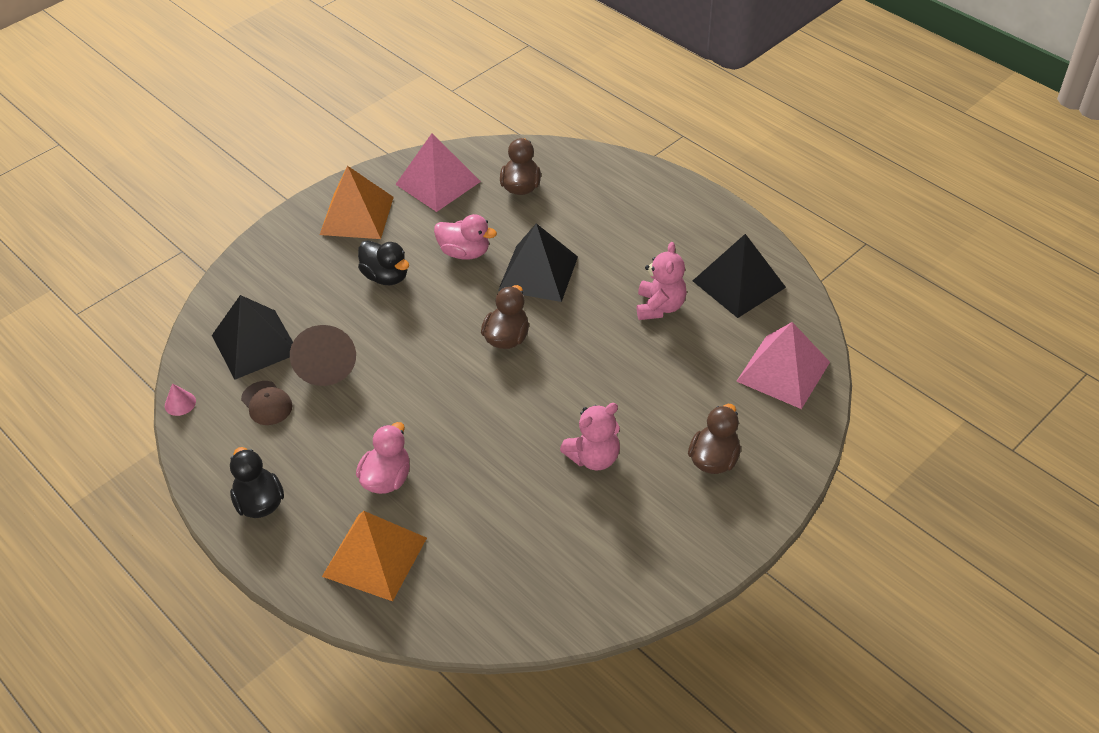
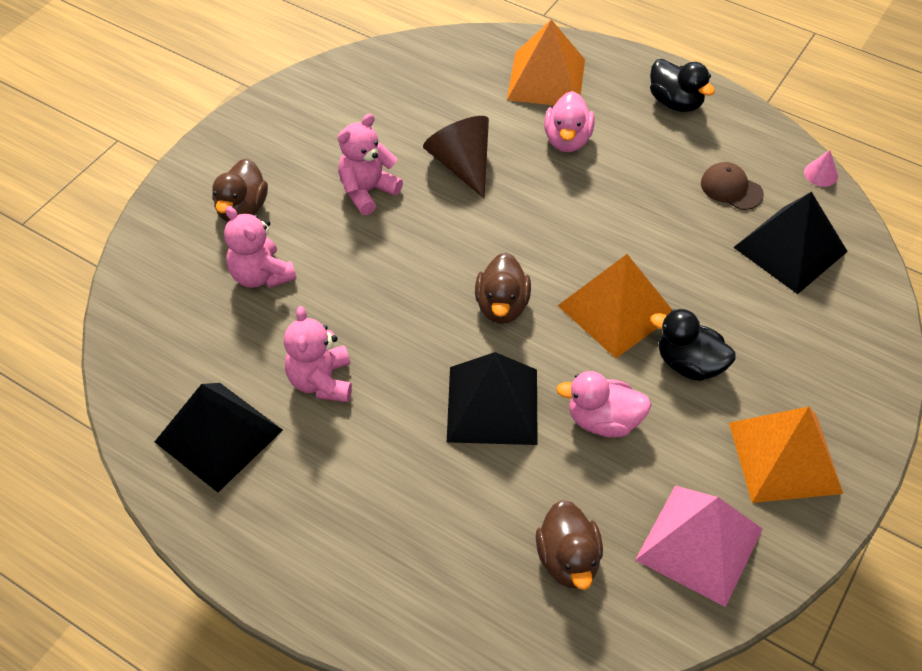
camera: 165 degrees right, 5 degrees up
brown cone [290,325,356,386] -> brown cone moved to [423,116,489,198]
pink pyramid [736,322,830,409] -> none
none -> pink teddy bear [224,206,297,288]
none -> orange pyramid [558,254,672,358]

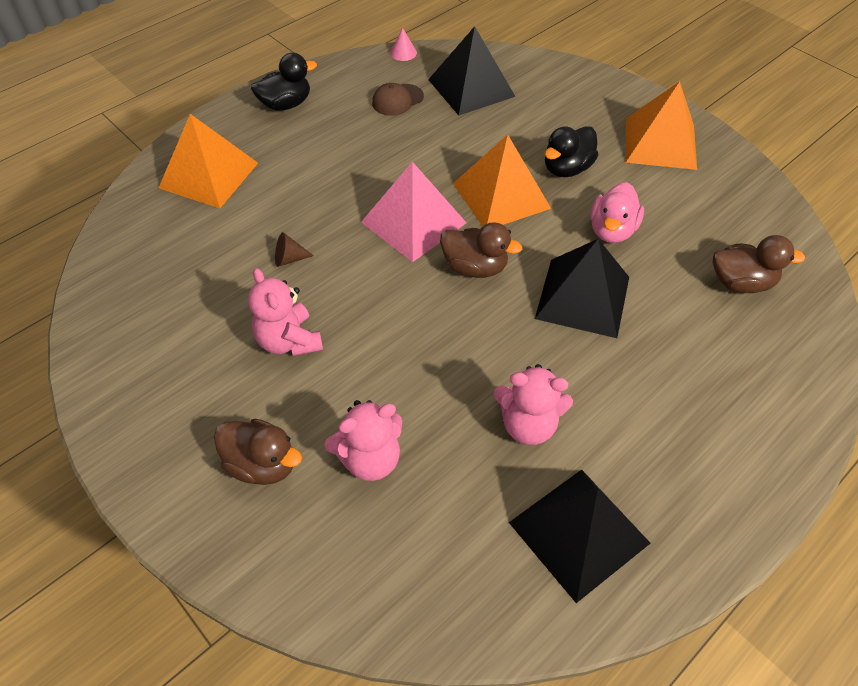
camera: 75 degrees left, 0 degrees up
brown cone [423,116,489,198] -> brown cone [275,232,314,267], size x0.47
pink duck [544,91,594,152] -> none
pink pyramid [635,486,763,607] -> pink pyramid moved to [361,162,467,262]

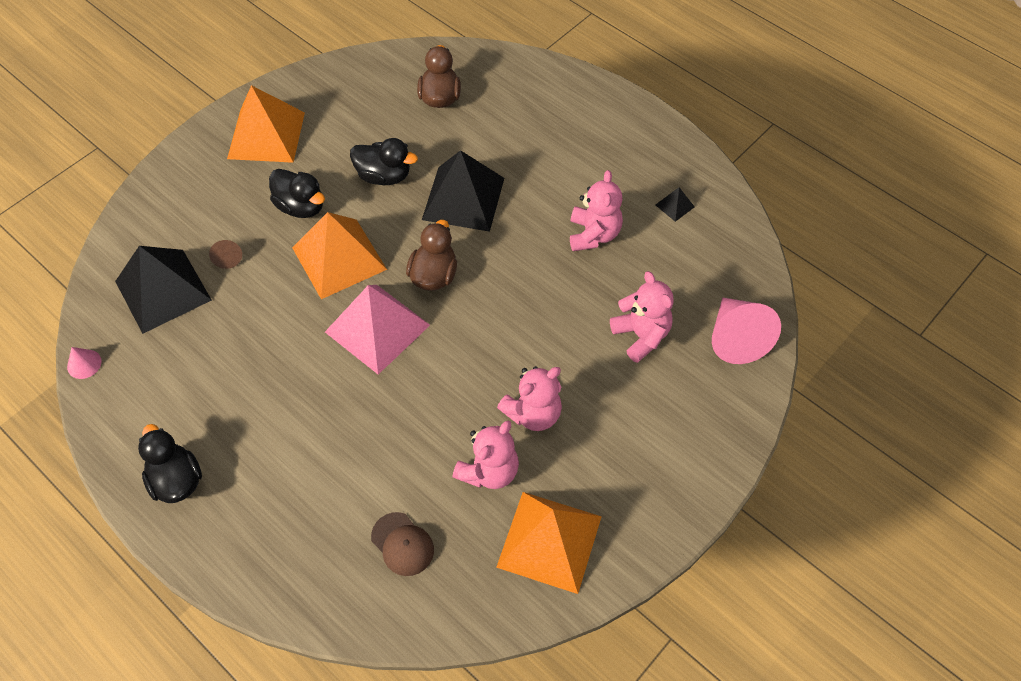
camera: 95 degrees left, 5 degrees up
orange pyramid [159,114,258,208] -> orange pyramid moved to [496,492,602,594]
brown duck [214,419,302,485] -> none
brown cone [275,232,314,267] -> brown cone moved to [209,240,242,269]
brown cap [372,83,424,116] -> brown cap moved to [371,512,434,576]
black pyramid [509,470,651,603] -> black pyramid [656,187,695,222], size x0.41
pink duck [591,182,644,243] -> black duck [350,138,418,185]
none -> pink teddy bear [453,420,519,489]
none -> pink cone [712,298,781,364]

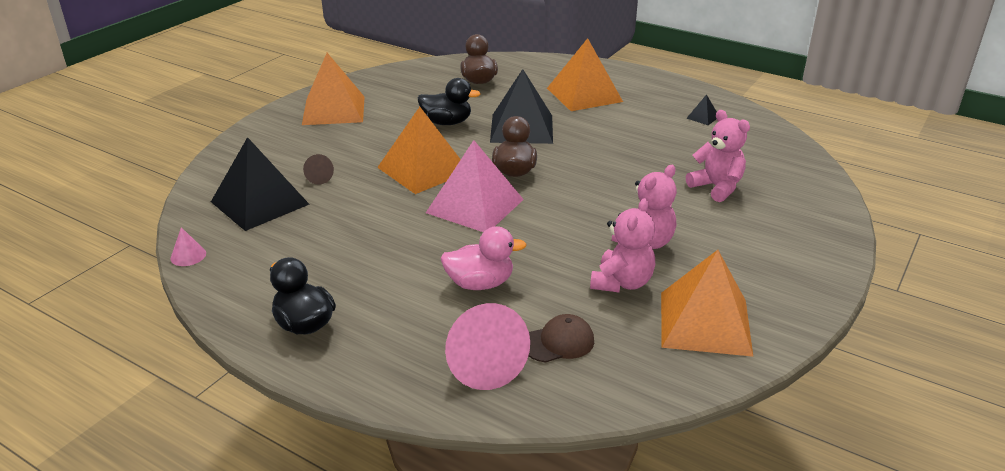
camera: 10 degrees left, 25 degrees down
black duck [269,169,325,218] -> none
brown cap [371,512,434,576] -> brown cap turned 60 degrees counterclockwise [528,314,594,363]
pink teddy bear [570,170,623,251] -> none
pink cone [712,298,781,364] -> pink cone moved to [445,303,530,390]
none -> pink duck [440,226,527,290]
none -> orange pyramid [547,38,623,111]

